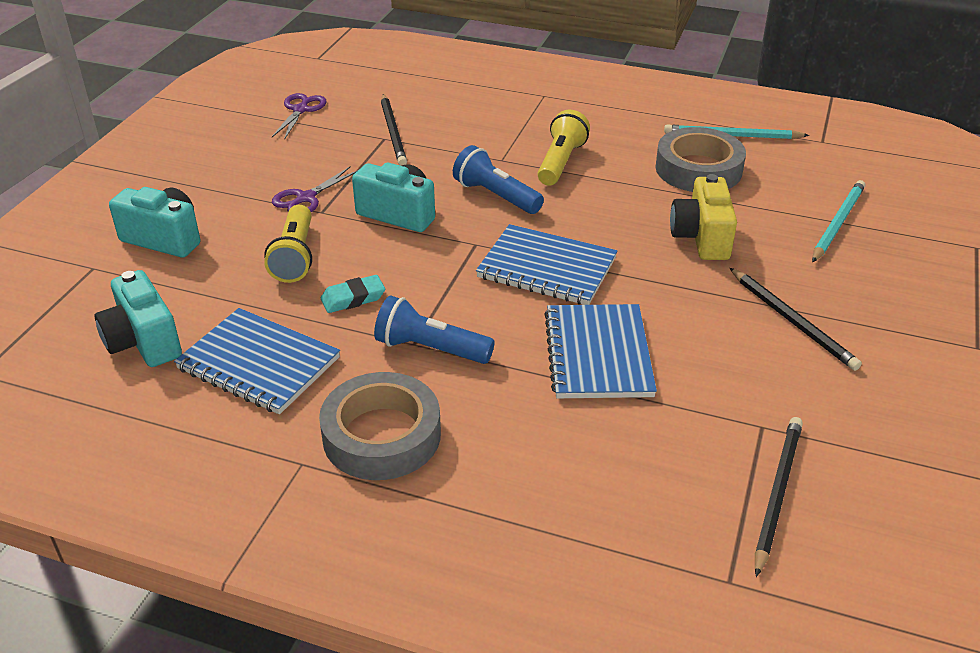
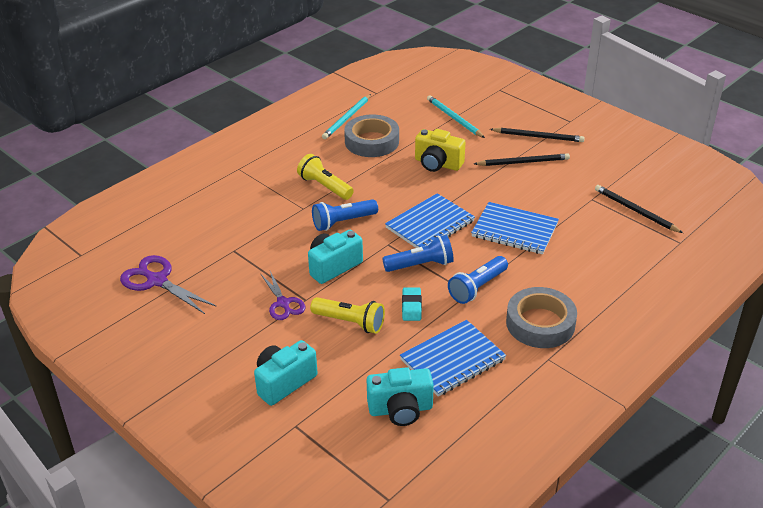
camera: 65 degrees left, 0 degrees up
purple scissors [272,93,327,140] -> purple scissors [120,255,217,314], size x1.51
black pencil [381,94,407,166] -> black pencil moved to [490,128,585,142]
none -> blue flashlight [382,235,454,272]

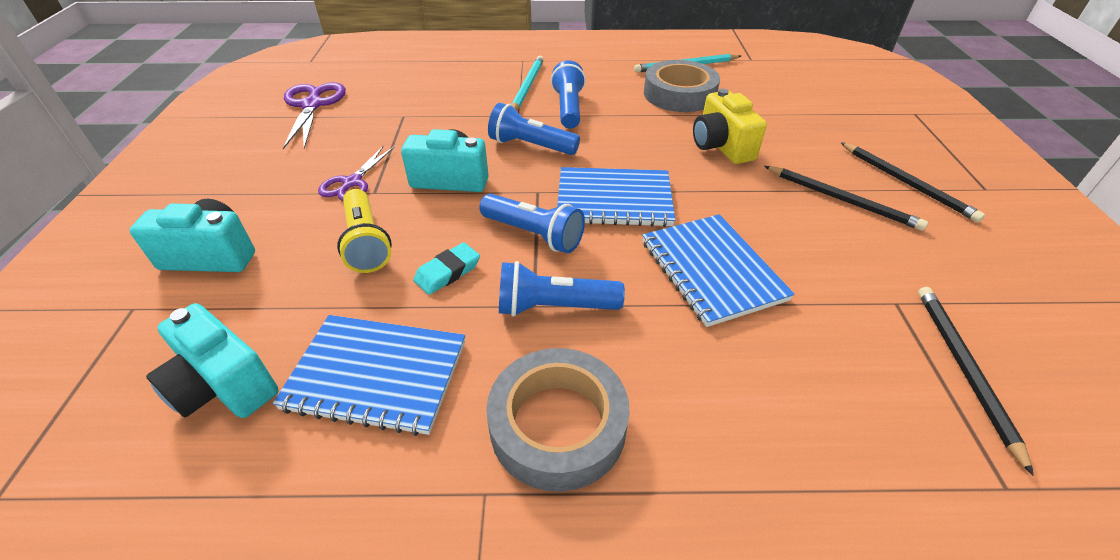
camera: 45 degrees right, 5 degrees up
yellow flashlight [297,154,354,200] -> blue flashlight [551,60,586,129]
turquoise pencil [427,95,485,138] -> turquoise pencil moved to [512,56,544,111]

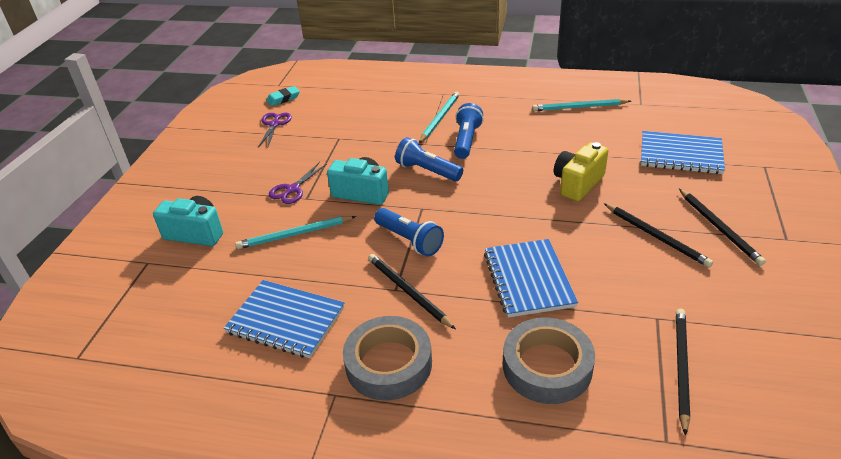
camera: 15 degrees right, 5 degrees down
turquoise camera [146,303,278,418] -> none
purple scissors [283,82,346,149] -> purple scissors [258,113,292,148], size x0.66
yellow flashlight [337,189,392,273] -> turquoise pencil [235,216,356,249]
turquoise eraser [413,243,480,295] -> turquoise eraser moved to [266,86,300,106]
blue flashlight [499,261,625,317] -> black pencil [368,254,456,329]
blue notebook [557,167,675,227] -> blue notebook moved to [641,131,725,174]
grey tape [644,60,720,112] -> grey tape moved to [503,318,595,404]
yellow camera [693,89,767,164] -> yellow camera turned 45 degrees clockwise [554,142,608,201]

